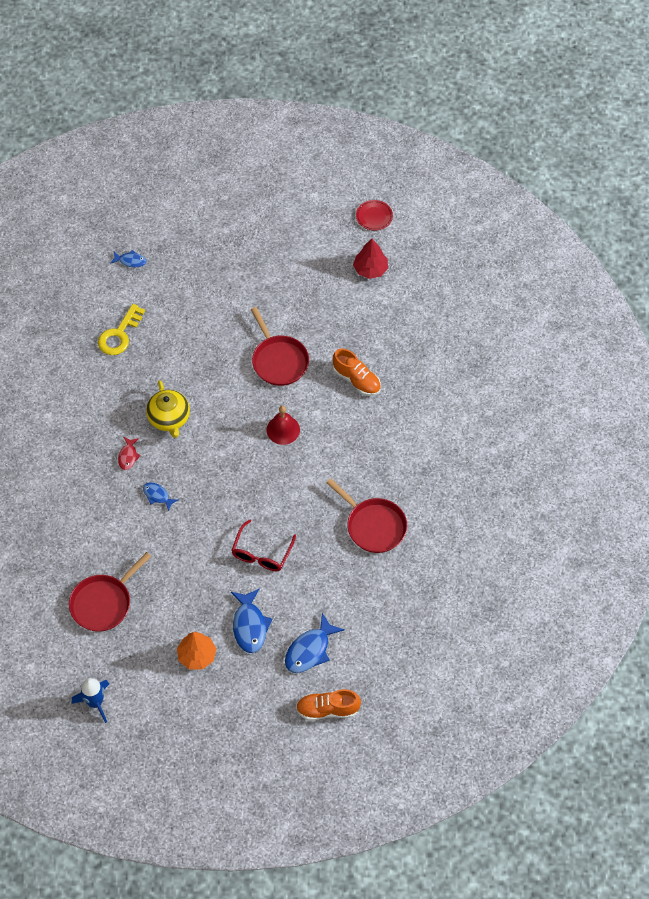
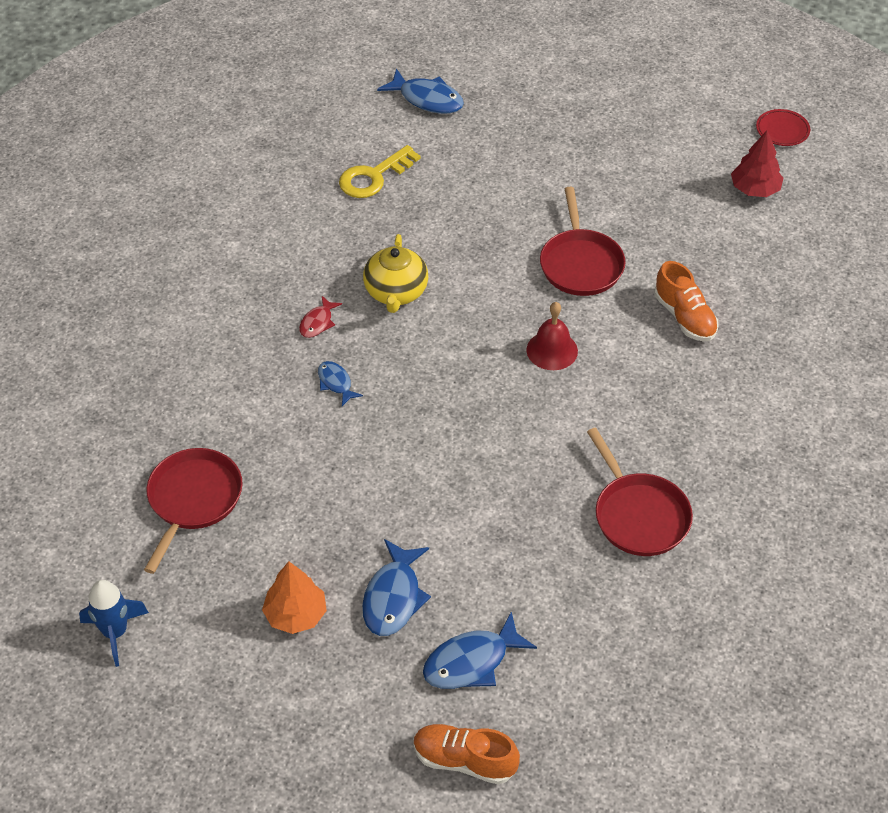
camera: 20 degrees right, 10 degrees down
red pan [69,552,151,632] -> red pan turned 135 degrees clockwise [144,448,243,574]
blue fish [110,250,146,268] -> blue fish [377,68,464,114], size x1.75
red glasses [231,519,296,571] -> none

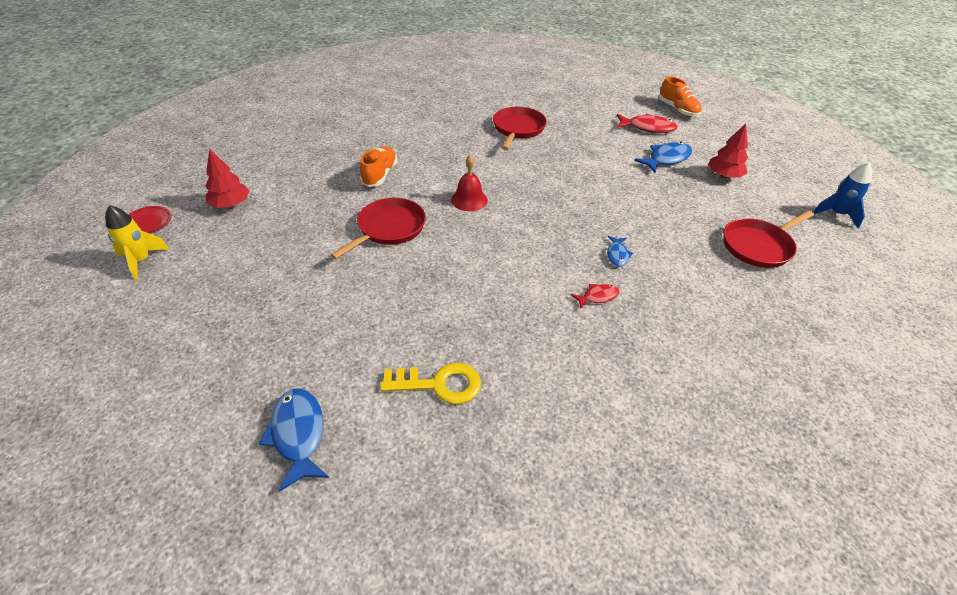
camera: 140 degrees left, 5 degrees down
orange tree [262,561,327,634] -> red tree [708,124,748,178]
yellow teapot [363,234,428,313] -> none
blue fish [423,611,537,689] -> red fish [616,114,678,133]
none -> yellow rocket [105,205,170,280]

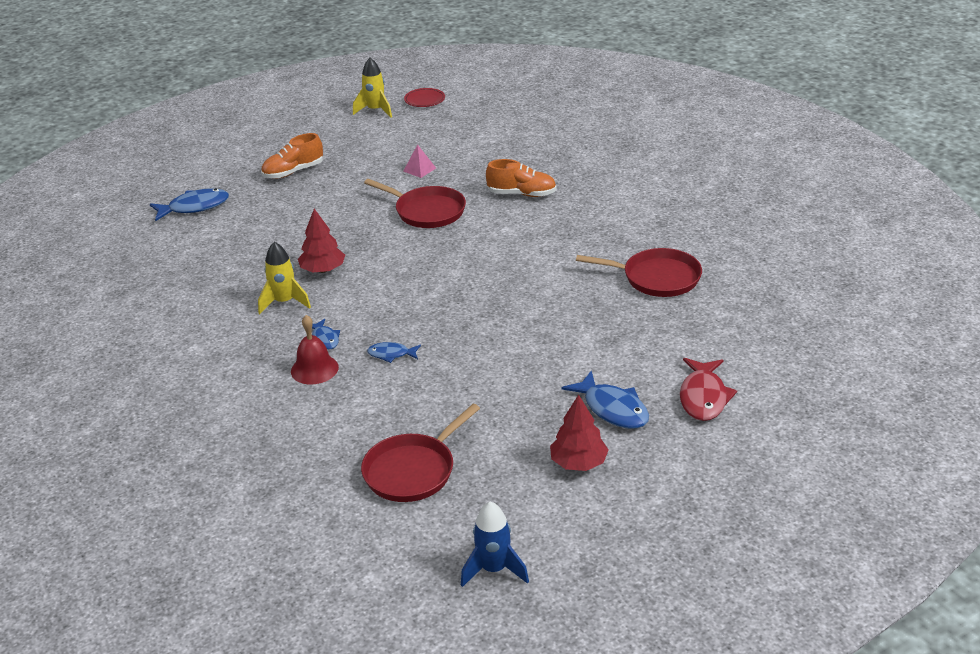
camera: 90 degrees right, 10 degrees down
red tree [205,149,249,208] -> red tree moved to [298,209,345,273]
yellow key [380,363,481,404] -> none
red bell [451,155,488,211] -> red bell moved to [291,315,339,384]
red fish [571,284,619,308] -> blue fish [312,319,340,350]
orange shoe [659,76,702,117] -> orange shoe moved to [261,133,323,179]
red pan [723,210,815,268] -> red pan turned 105 degrees counterclockwise [361,404,480,502]
none -> yellow rocket [258,242,311,314]
none -> pink pyramid [403,144,436,178]

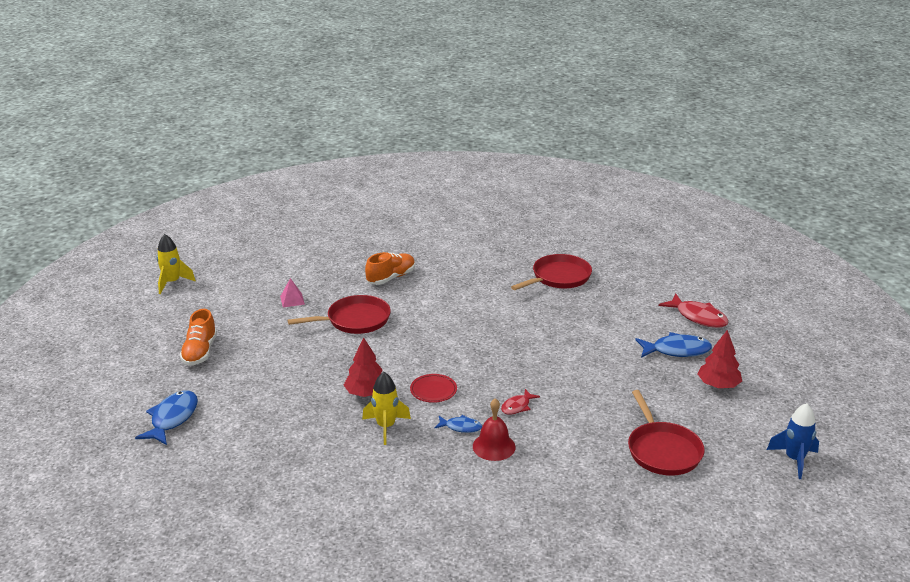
camera: 55 degrees left, 5 degrees down
blue fish [367,342,421,363] -> red fish [501,389,540,415]
red plate [404,88,445,107] -> red plate moved to [410,374,457,403]

